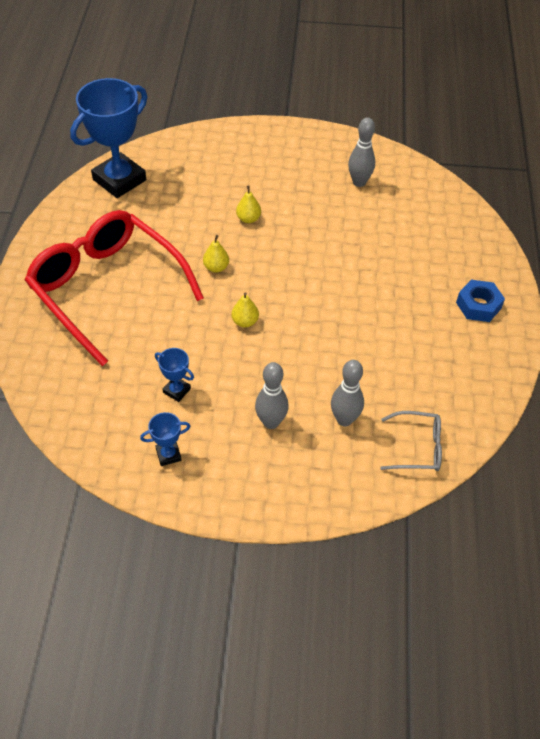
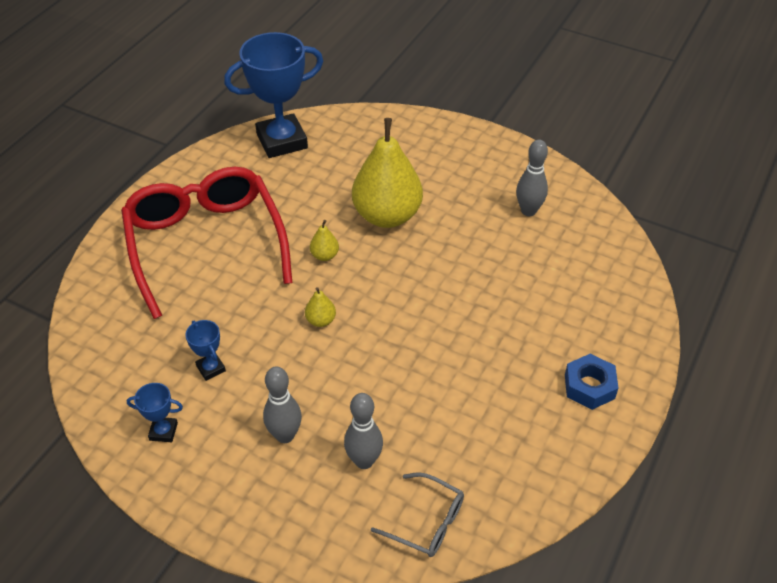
camera: 25 degrees right, 5 degrees down
yellow pear [236,185,261,223] -> yellow pear [352,118,423,228], size x2.50

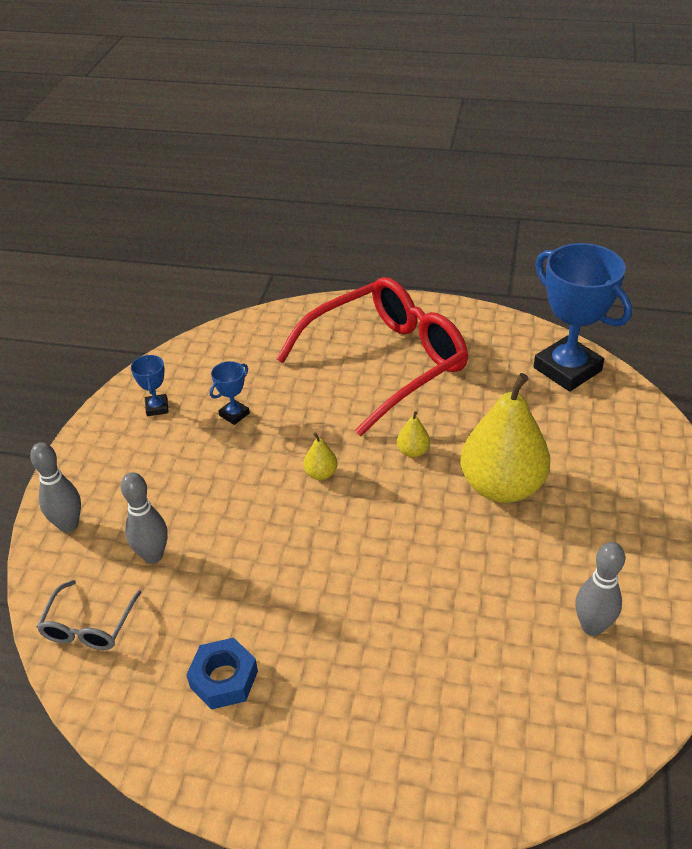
camera: 75 degrees right, 5 degrees down
grey bowling pin [263,366,302,443] -> grey bowling pin moved to [30,442,81,533]
blue nut [565,354,618,410] -> blue nut moved to [186,638,258,710]

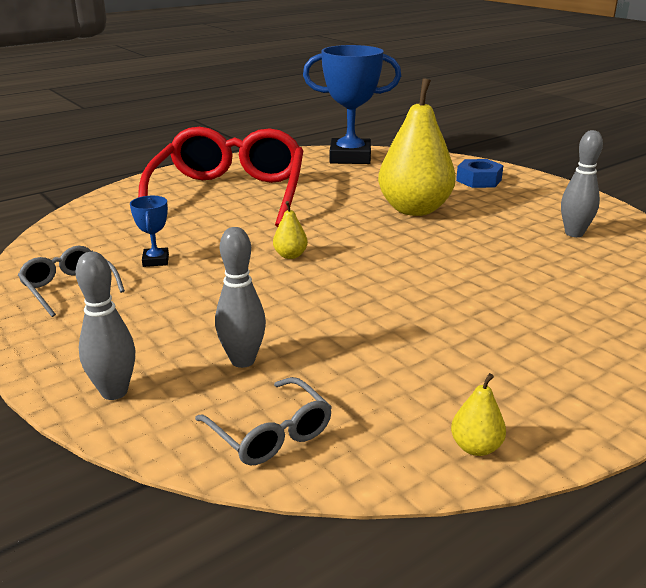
camera: 50 degrees left, 15 degrees down
blue trophy [131,355,169,416] -> grey glasses [18,246,125,317]
blue nut [186,638,258,710] -> blue nut moved to [456,159,504,188]
yellow pear [397,411,430,457] -> yellow pear moved to [451,373,506,456]

